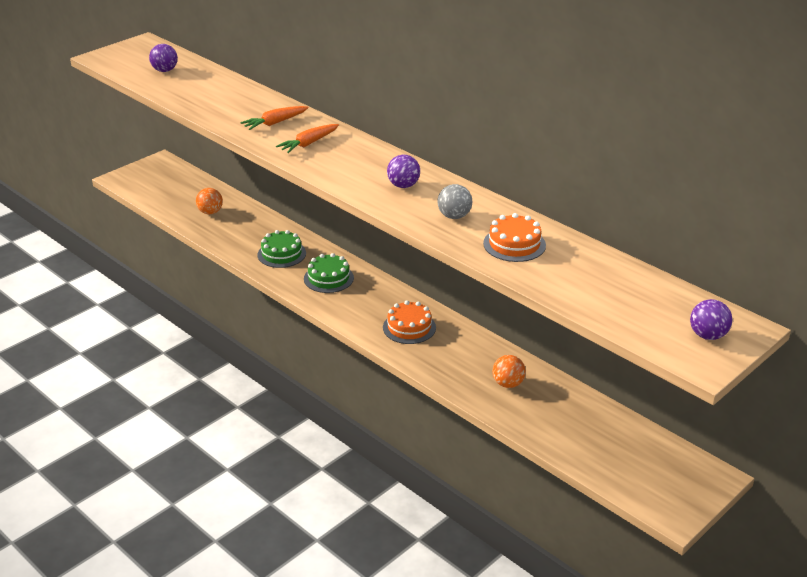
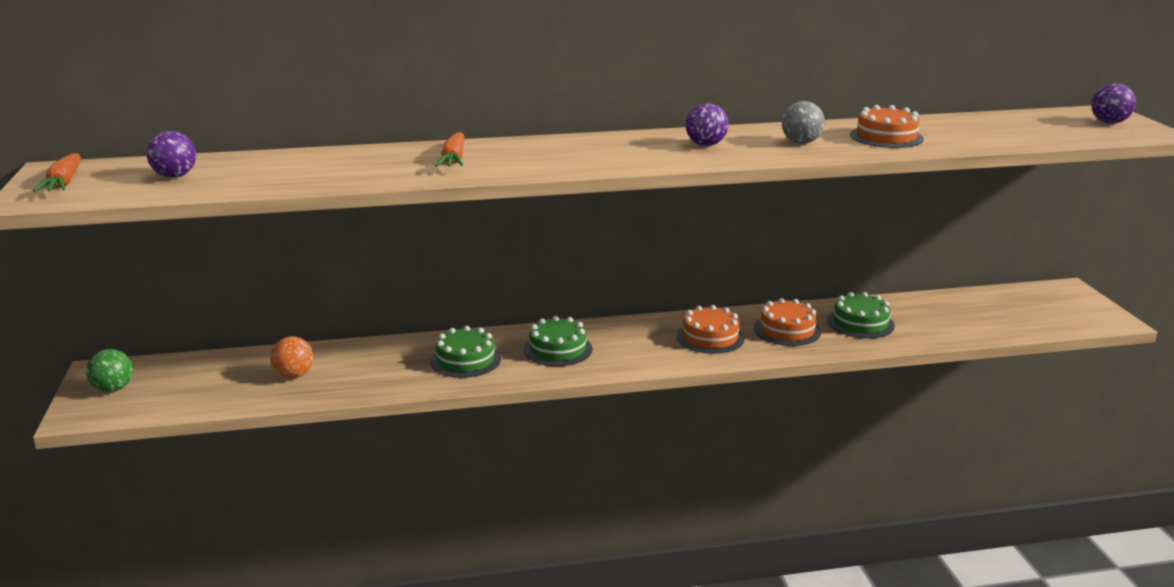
camera: 55 degrees left, 10 degrees down
orange carrot [276,124,339,153] -> orange carrot moved to [33,153,81,192]
orange ball [493,355,526,388] -> green cake [827,292,895,339]
none -> green ball [86,349,133,392]
none -> orange cake [754,298,821,346]

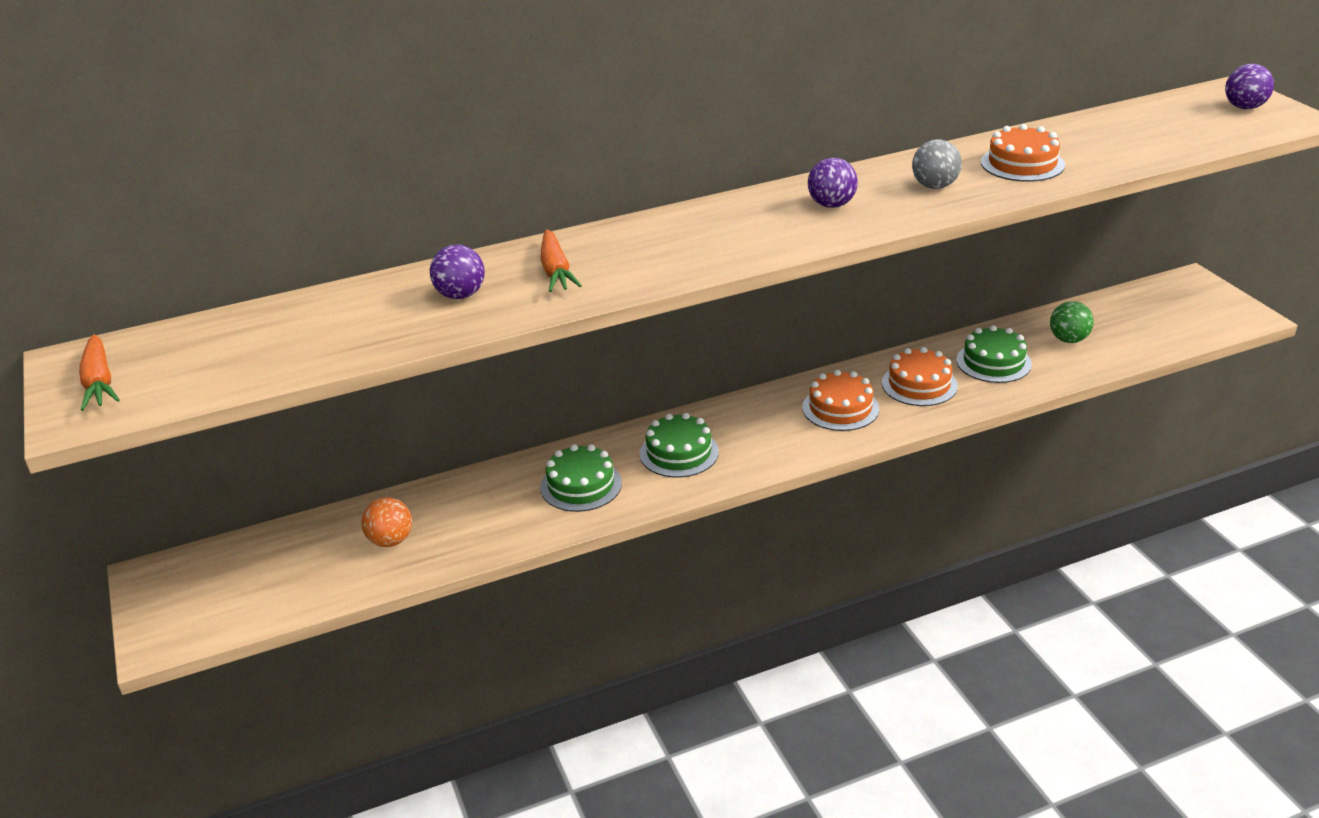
camera: 10 degrees left, 10 degrees up
green ball [86,349,133,392] -> green ball moved to [1050,301,1094,343]
purple ball [146,131,196,178] -> purple ball moved to [430,245,485,299]

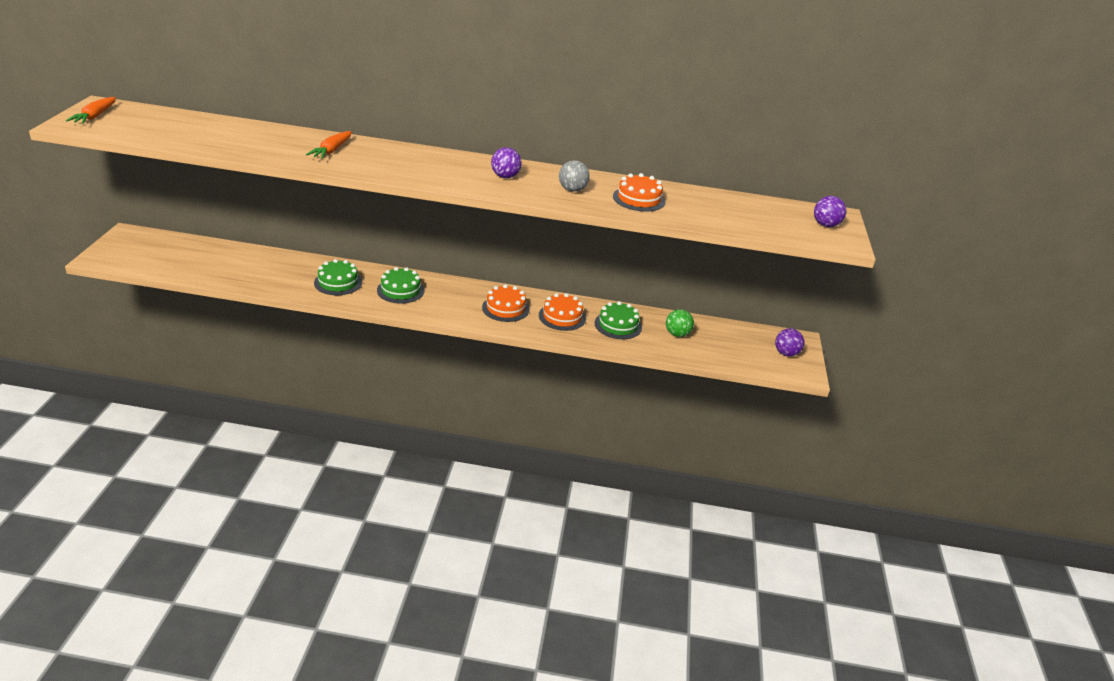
camera: 25 degrees right, 0 degrees up
orange ball [361,497,412,547] -> none
purple ball [430,245,485,299] -> purple ball moved to [775,328,804,357]

